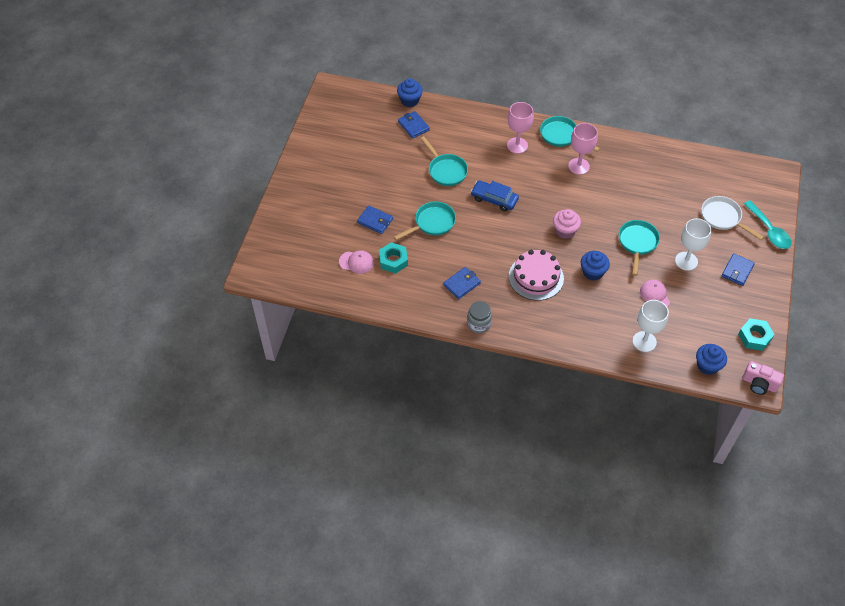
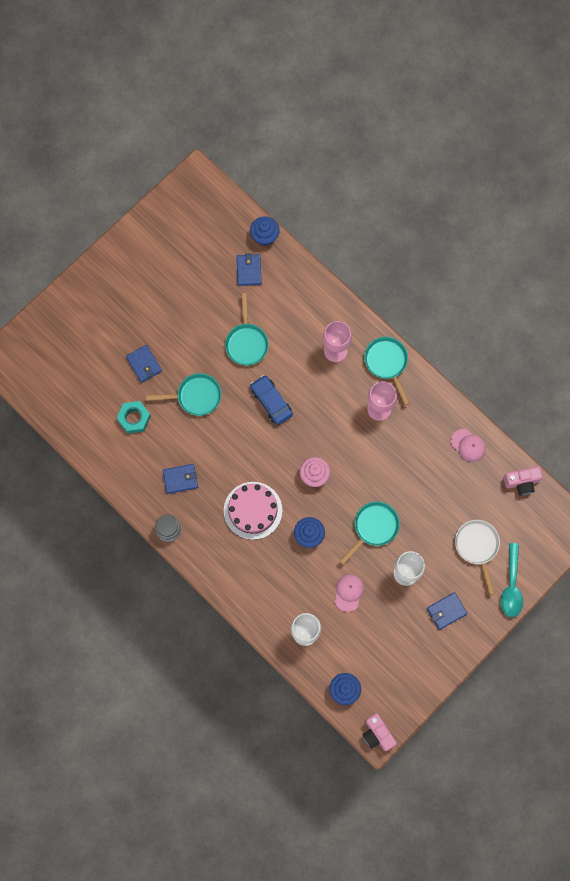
camera: 30 degrees right, 20 degrees up
pink cap [339,250,374,274] -> pink cap moved to [451,429,486,462]
turquoise nut [738,318,775,351] -> none
none -> pink camera [504,466,543,495]

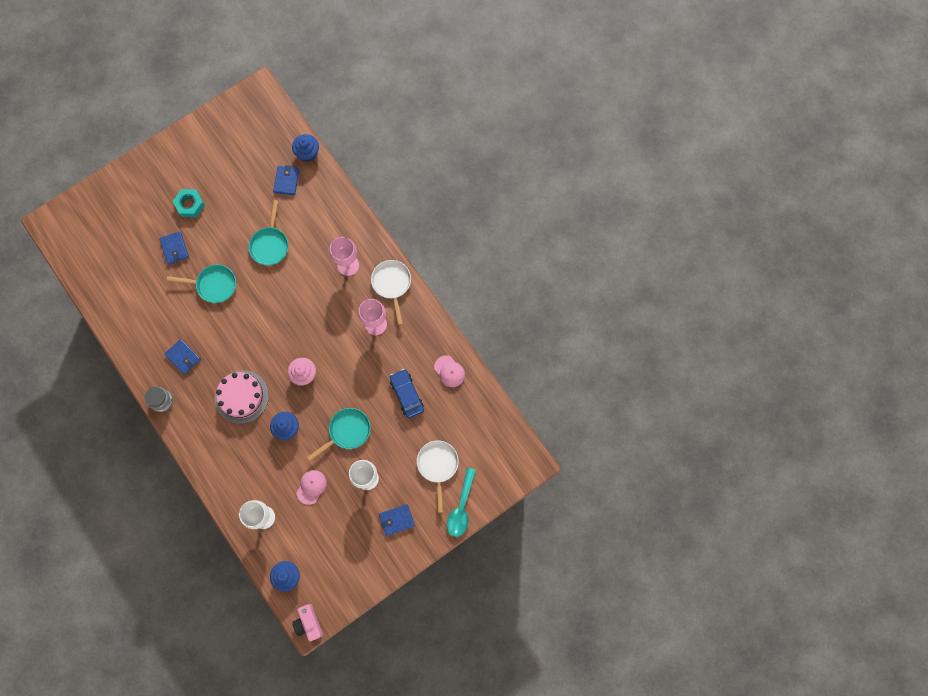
camera: 10 degrees right, 0 degrees up
turquoise nut [117,401,151,434] -> turquoise nut moved to [173,189,205,218]
blue wallet [163,464,198,494] -> blue wallet turned 45 degrees clockwise [164,339,201,375]
blue car [250,375,293,425] -> blue car moved to [390,369,424,418]
turquoise pan [364,337,410,405] -> white pan [371,260,411,325]
pink camera [504,466,543,495] -> none

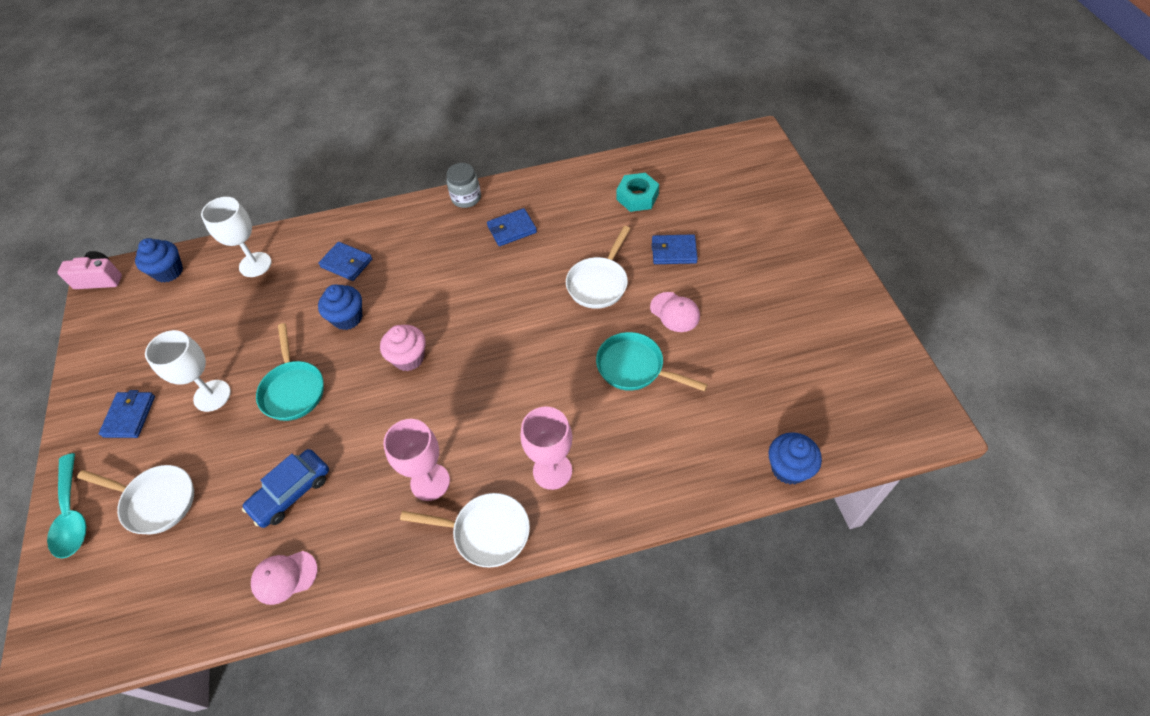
camera: 115 degrees right, 20 degrees down
turquoise pan [167,265,236,303] -> white pan [566,226,630,309]
turquoise nut [173,189,205,218] -> turquoise nut moved to [617,173,659,212]
pink cake [214,370,269,424] -> none
blue wallet [273,165,299,195] -> blue wallet moved to [319,242,372,281]
pink cap [297,470,327,505] -> pink cap moved to [650,292,700,332]
blue car [390,369,424,418] -> blue car turned 135 degrees clockwise [242,449,329,528]
turquoise spoon [447,468,476,537] -> turquoise spoon turned 150 degrees counterclockwise [47,453,86,558]

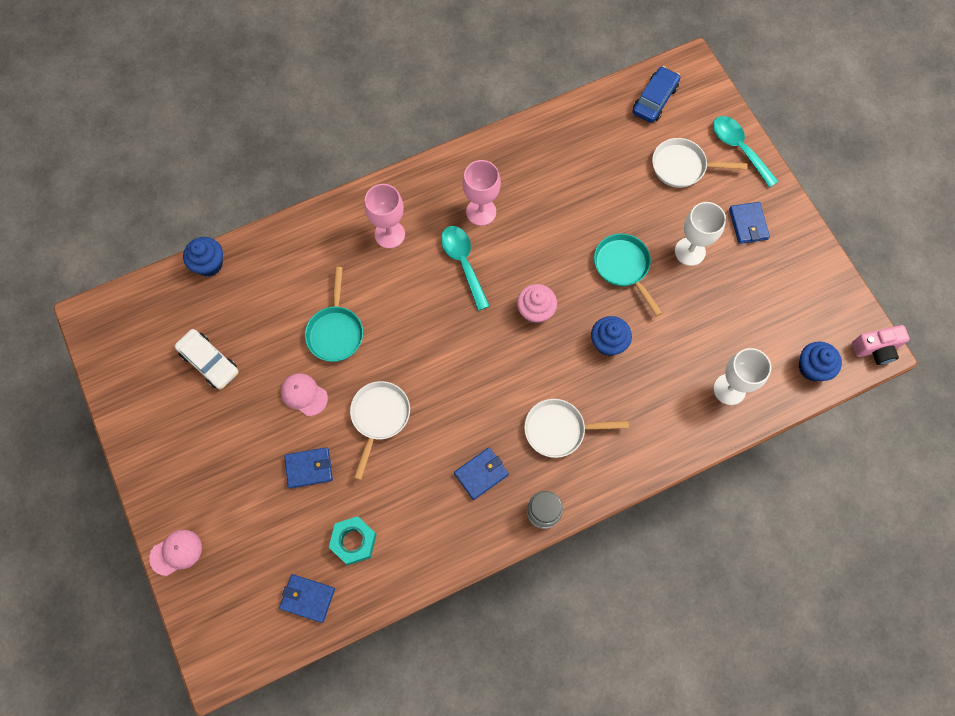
camera: 165 degrees right, 15 degrees up
blue car [242,449,329,528] -> blue car moved to [633,66,680,123]
pink cap [251,551,317,605] -> pink cap moved to [149,530,202,576]
blue wallet [319,242,372,281] -> blue wallet moved to [279,574,335,623]
white pan [400,493,530,567] -> white pan moved to [524,399,629,458]
turquoise pan [596,332,708,392] -> turquoise pan turned 75 degrees clockwise [305,267,363,362]
none -> white car [175,329,238,390]
none -> turquoise spoon [441,226,490,311]

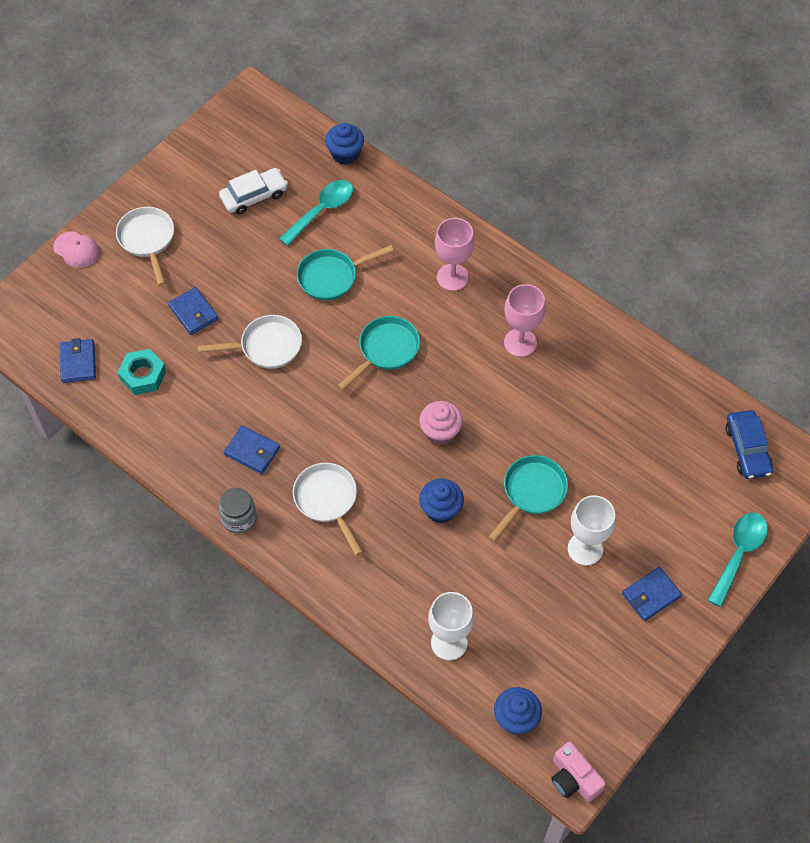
camera: 65 degrees right, 10 degrees down
white car [175,329,238,390] -> white car turned 135 degrees counterclockwise [219,168,288,214]
pink cap [281,373,328,416] -> none
turquoise spoon [441,226,490,311] -> turquoise spoon moved to [279,180,353,246]
blue car [633,66,680,123] -> blue car turned 75 degrees clockwise [725,410,773,479]
white pan [652,138,748,188] -> white pan moved to [116,207,174,286]
none -> turquoise pan [338,316,420,390]

